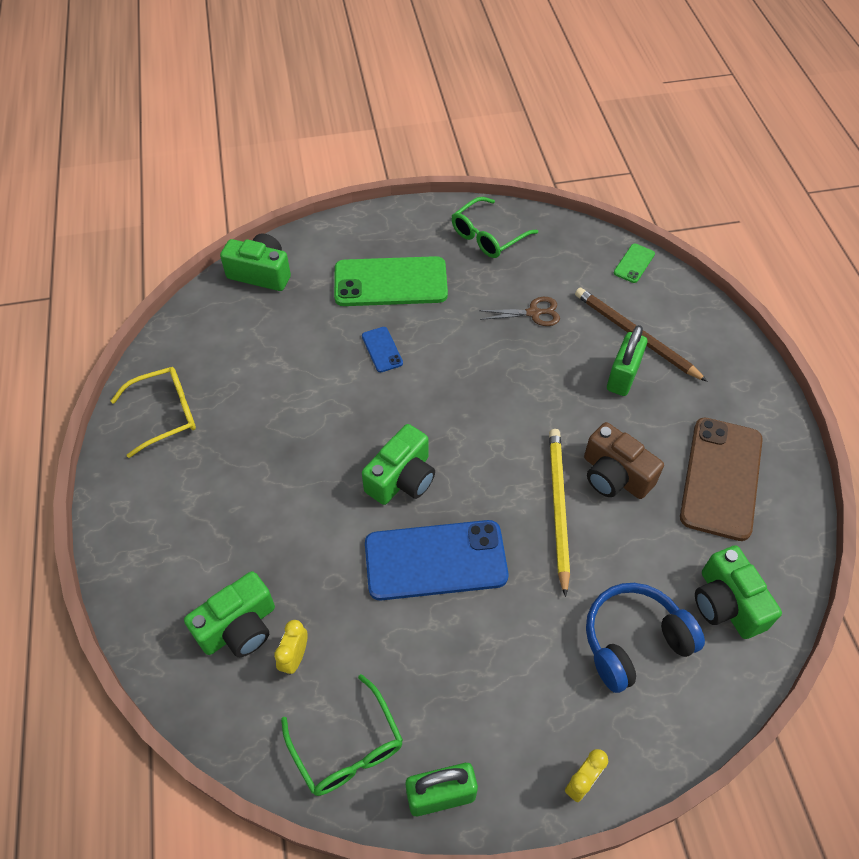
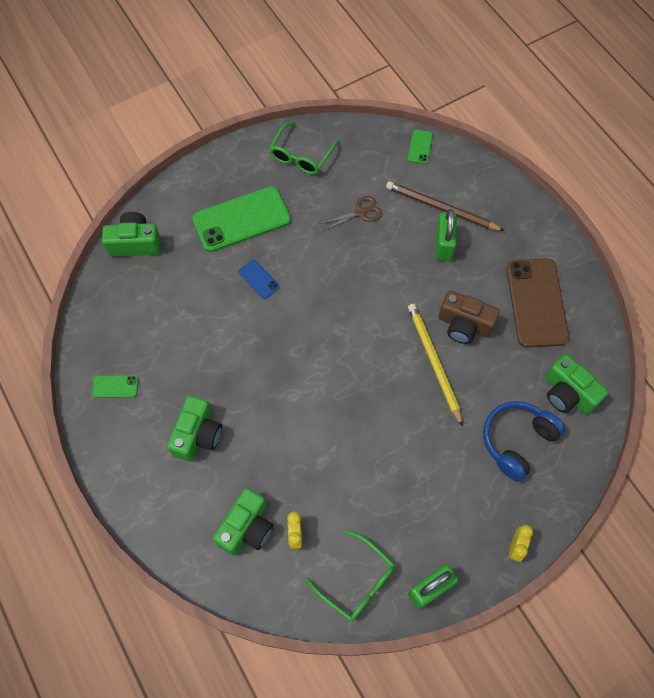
camera: 20 degrees left, 10 degrees up
yellow glasses [111,367,196,458] -> green phone [92,375,139,398]
green camera [362,424,435,505] -> green camera moved to [167,395,222,462]
blue phone [365,520,508,600] -> none

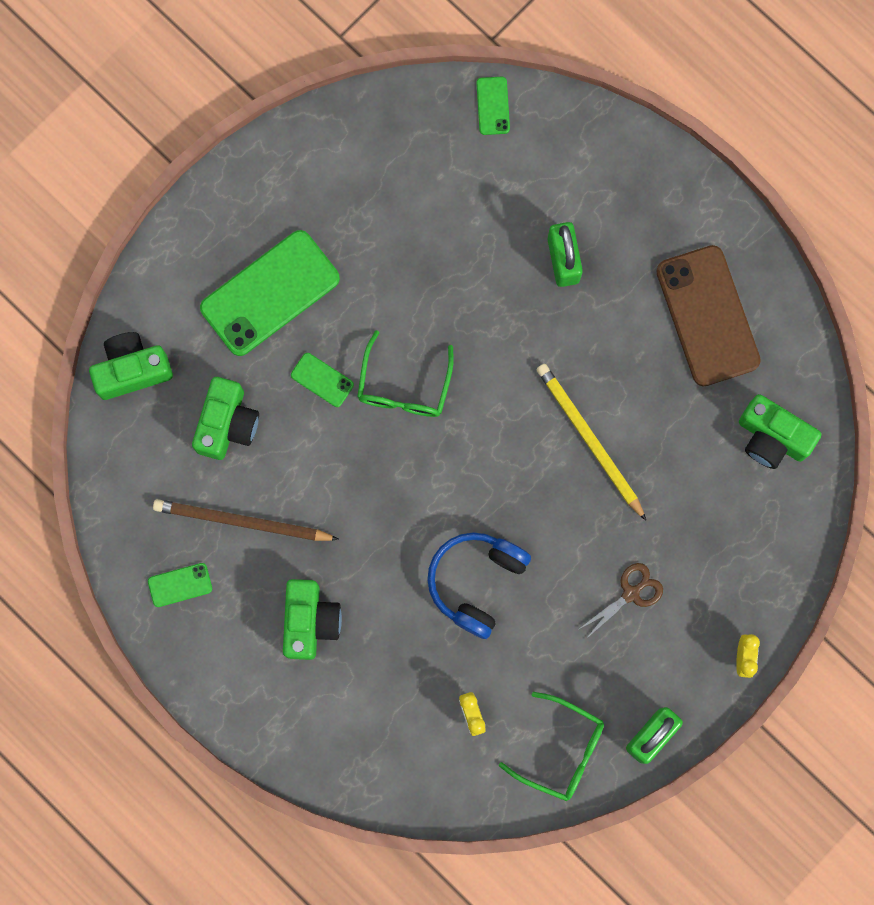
camera: 15 degrees left, 15 degrees up
green camera [213,488,273,556] -> green camera moved to [192,377,259,460]
blue phone [238,260,279,299] -> green phone [291,353,354,407]
green glasses [269,122,339,175] -> green glasses moved to [357,330,454,417]
brown scissors [320,196,382,231] -> brown scissors moved to [579,563,663,640]
brown pencil [386,181,504,231] -> brown pencil moved to [153,499,339,541]
brown camera [439,291,500,344] -> none
blue headphones [483,401,565,482] -> blue headphones moved to [427,533,531,639]

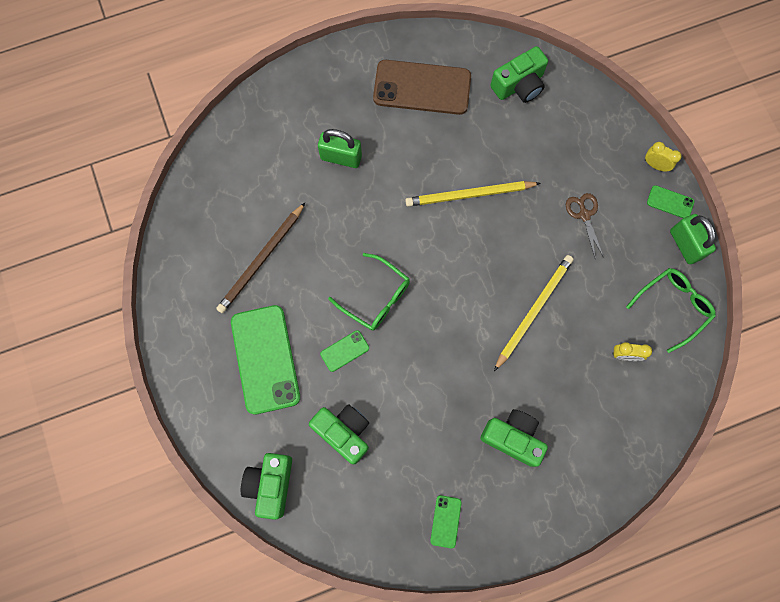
camera: 65 degrees left, 5 degrees down
brown pencil [153,499,339,541] -> brown pencil moved to [216,203,305,313]
blue headphones [427,533,531,639] -> yellow pencil [494,255,574,371]
green phone [476,77,510,135] -> green phone moved to [647,185,694,218]

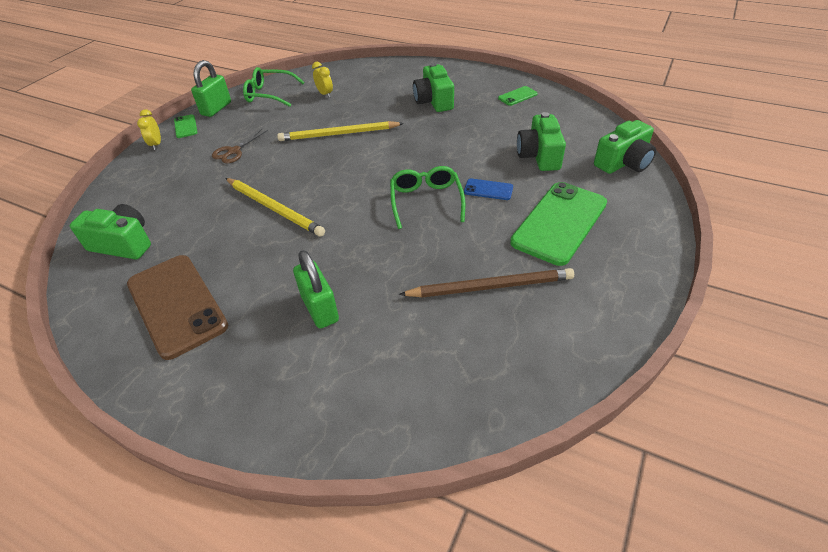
camera: 130 degrees left, 30 degrees down
green phone [320,330,369,372] -> blue phone [464,179,513,200]

